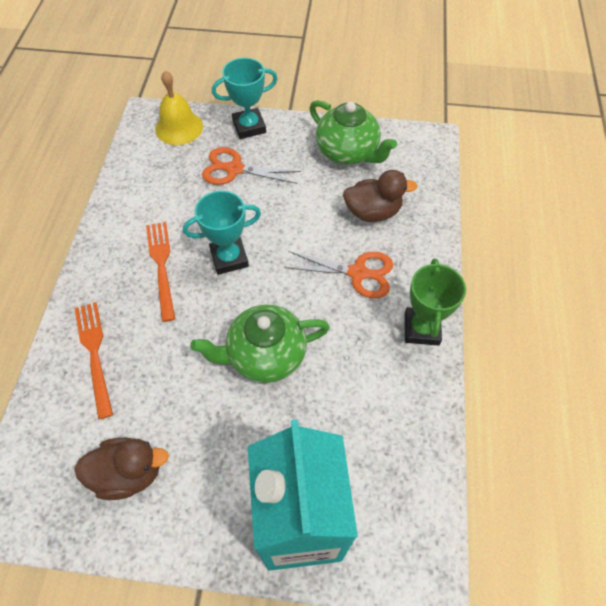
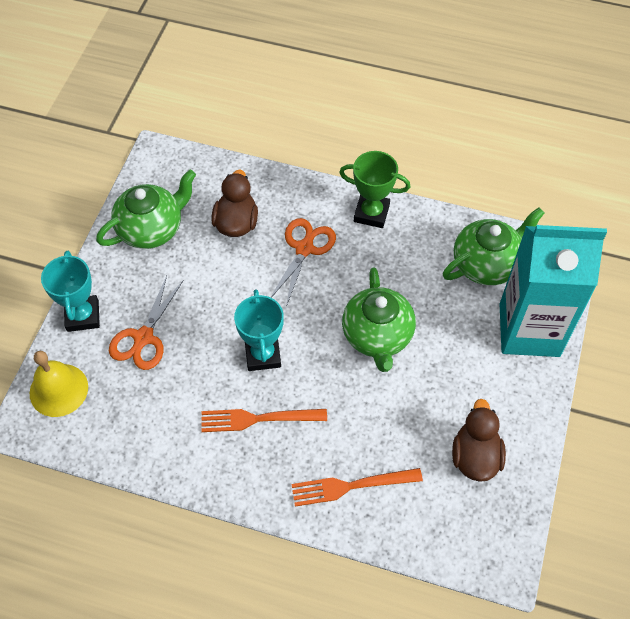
camera: 80 degrees left, 0 degrees up
none -> green teapot [443,207,545,285]

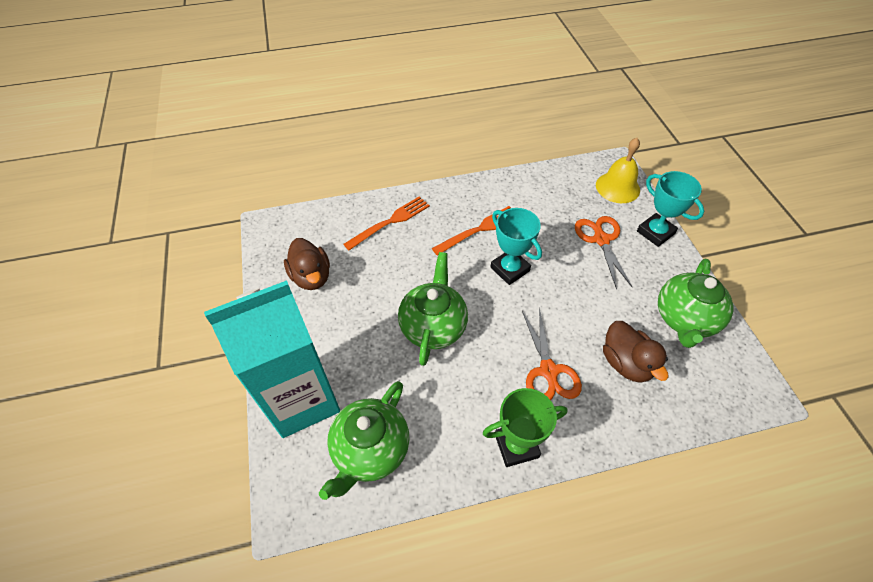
camera: 150 degrees right, 5 degrees down
green teapot [342,267,416,372] -> green teapot turned 45 degrees clockwise [398,252,468,366]

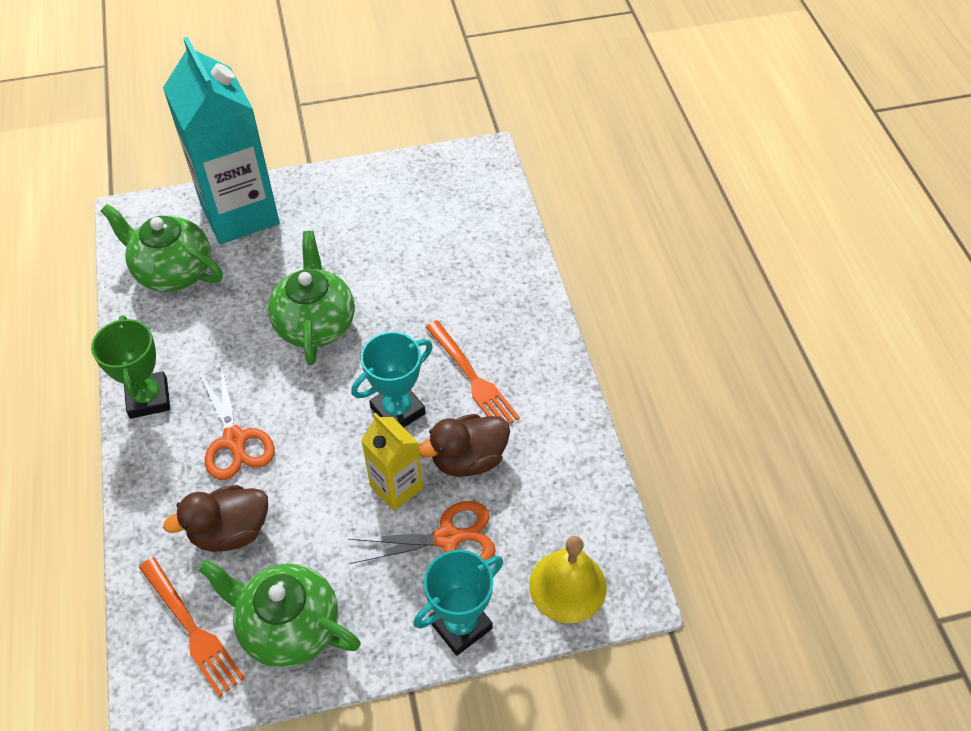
camera: 90 degrees right, 0 degrees up
brown duck [284,238,330,290] -> brown duck moved to [419,414,510,477]
orange fork [343,196,430,250] -> orange fork moved to [139,557,245,697]
green teapot [398,252,468,366] -> green teapot turned 105 degrees counterclockwise [268,231,355,365]
orange scissors [522,307,582,400] -> orange scissors turned 105 degrees counterclockwise [200,364,275,480]
none -> yellow carton [361,413,423,511]

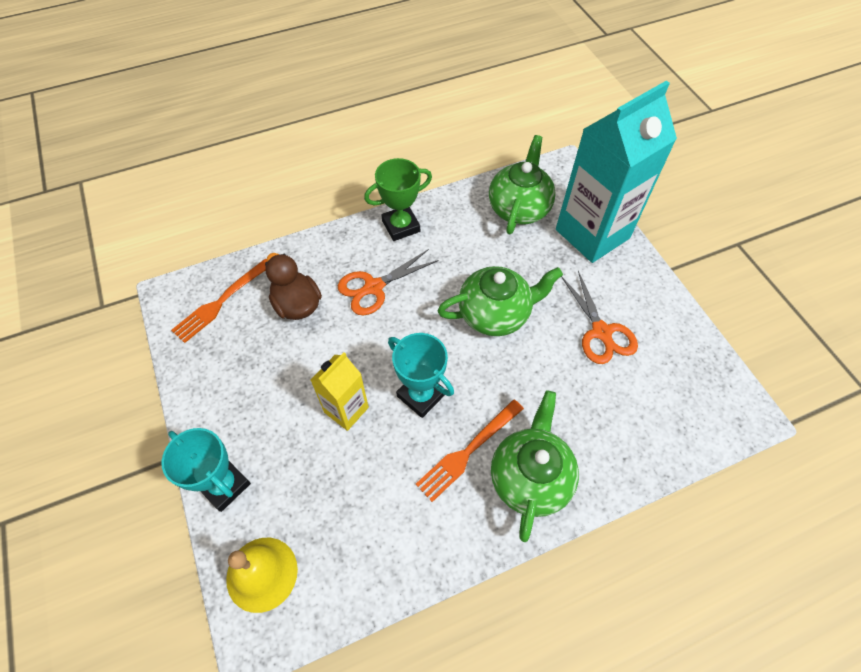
camera: 80 degrees right, 5 degrees up
green teapot [198,559,361,668] -> green teapot moved to [491,390,579,542]
orange scissors [348,501,496,564] -> orange scissors moved to [561,271,638,364]
brown duck [419,414,510,477] -> none

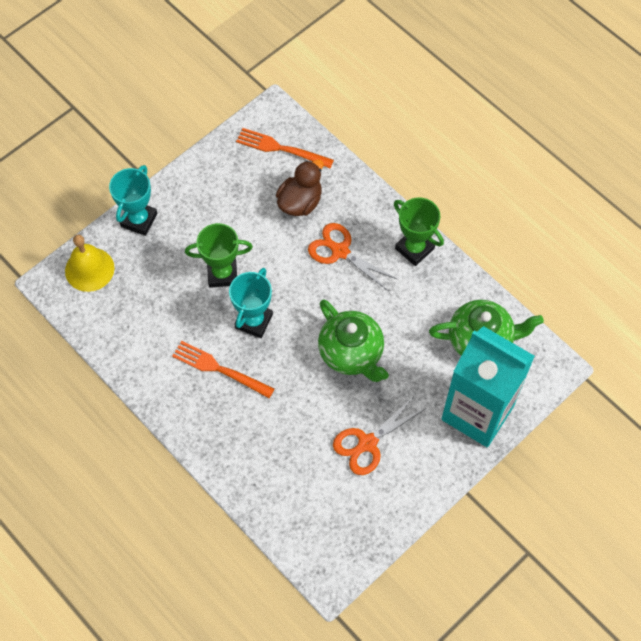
camera: 70 degrees right, 5 degrees up
yellow carton [311,352,369,431] -> green trophy [185,223,253,288]
green teapot [491,390,579,542] -> none

